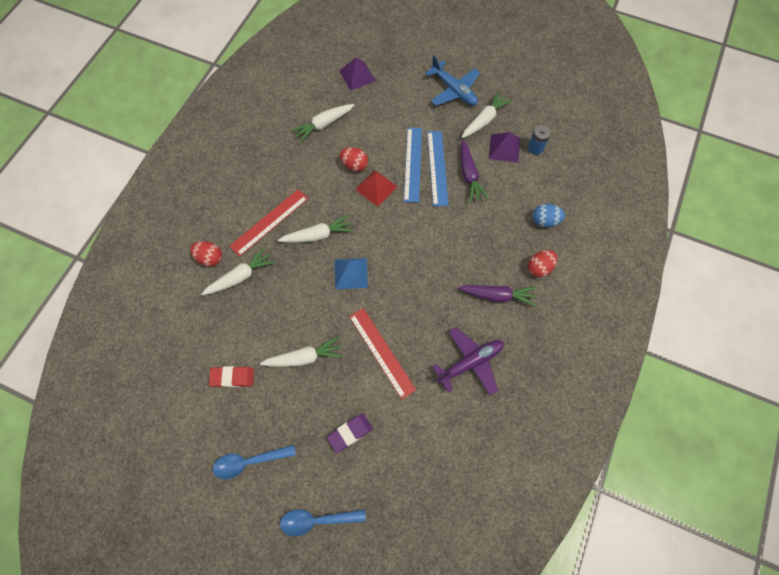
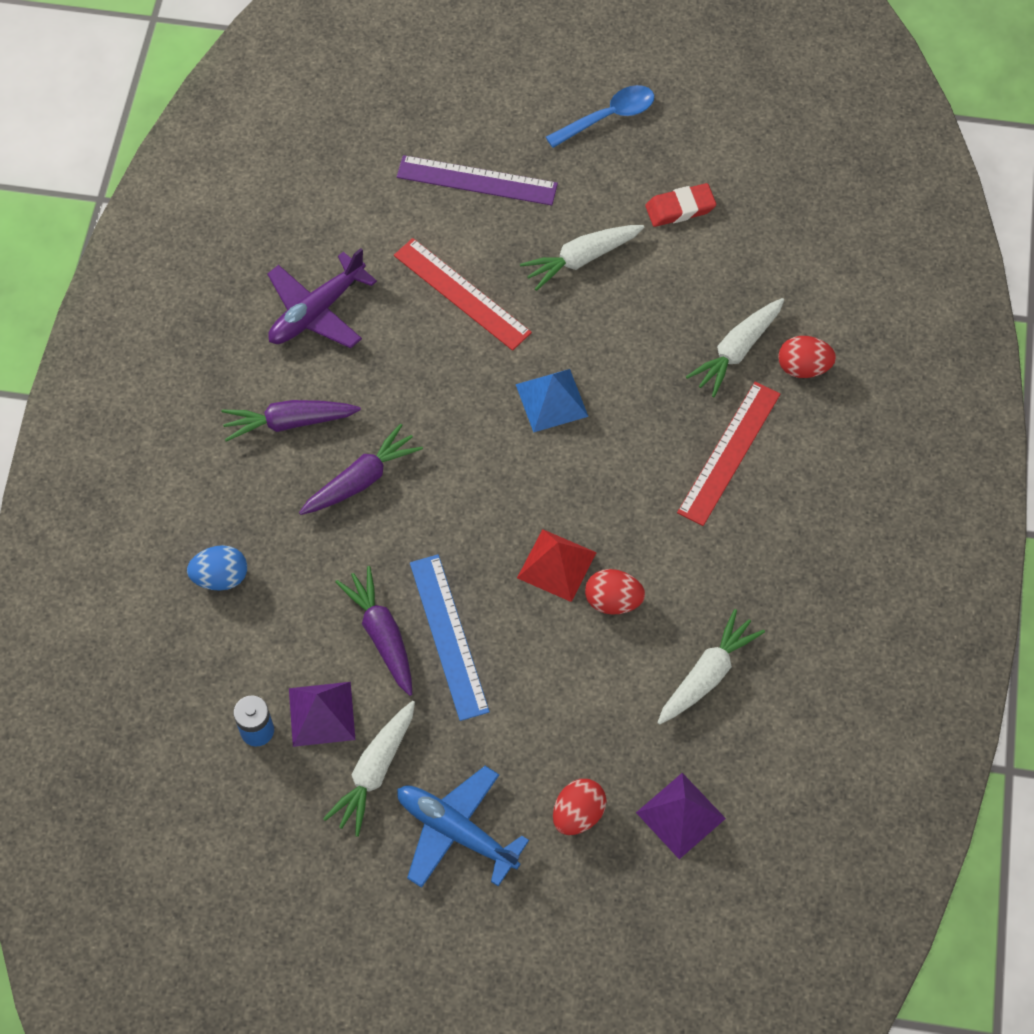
camera: 165 degrees right, 5 degrees down
white carrot [278,215,354,243] -> none
blue spoon [280,509,366,536] -> none
purple eraser [327,414,373,453] -> purple ruler [397,155,558,206]
blue ruler [404,128,422,203] -> none
red egg [528,250,558,277] -> red egg moved to [553,779,607,835]
none -> purple carrot [299,424,423,515]

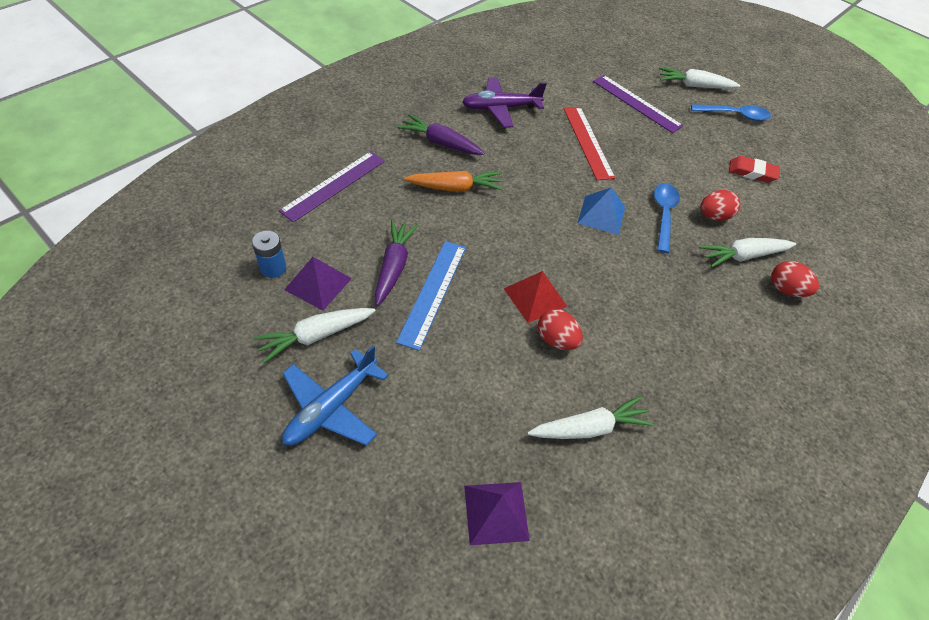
camera: 30 degrees right, 10 degrees down
blue egg [187,545,247,591] -> purple ruler [279,151,385,222]
purple carrot [299,424,423,515] -> orange carrot [404,171,503,192]
blue plane [397,766,529,888] -> blue plane turned 120 degrees counterclockwise [282,345,389,446]
white carrot [520,225,644,291] -> white carrot moved to [659,67,740,89]
red egg [553,779,607,835] -> red egg moved to [700,190,740,221]
red ruler [677,382,780,526] -> none
none -> blue spoon [654,183,680,253]

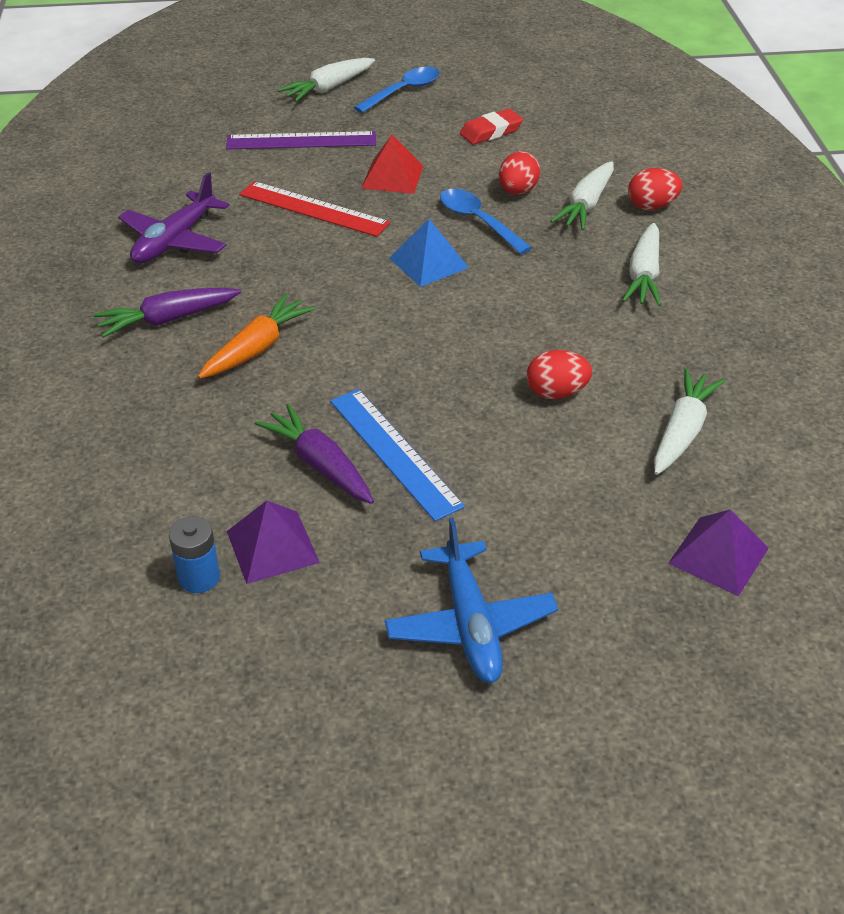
camera: 45 degrees left, 10 degrees down
white carrot [254,308,376,363] -> white carrot moved to [622,223,661,306]
purple ruler [279,151,385,222] -> none
red pyramid [504,271,567,323] -> red pyramid moved to [361,135,424,194]

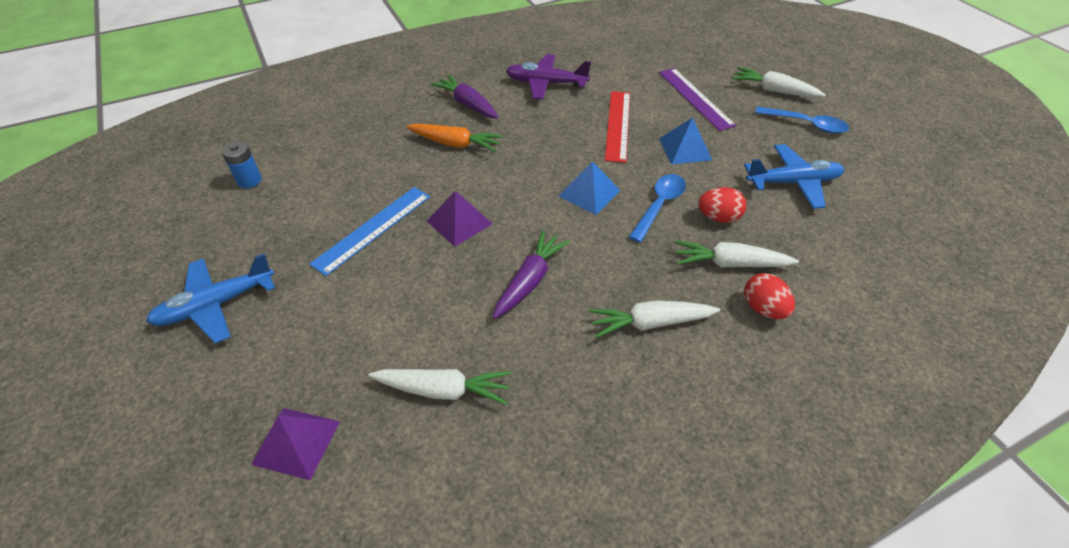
camera: 70 degrees right, 5 degrees up
purple pyramid [227,501,320,584] -> purple pyramid moved to [427,191,492,247]
purple carrot [255,404,374,504] -> purple carrot moved to [493,230,570,319]
red pyramid [361,135,424,194] -> blue pyramid [659,117,712,165]
red eraser [460,109,523,145] -> blue plane [744,144,844,209]
red egg [527,350,592,399] -> none

